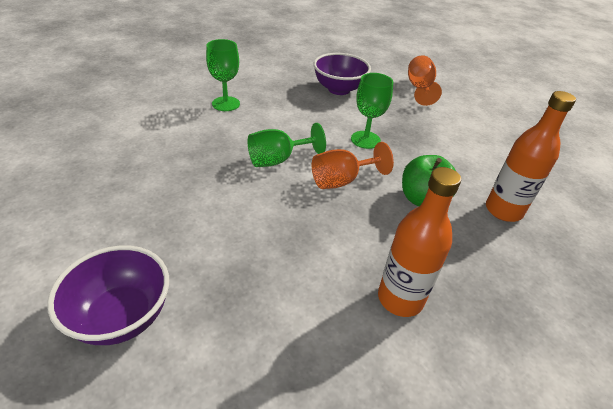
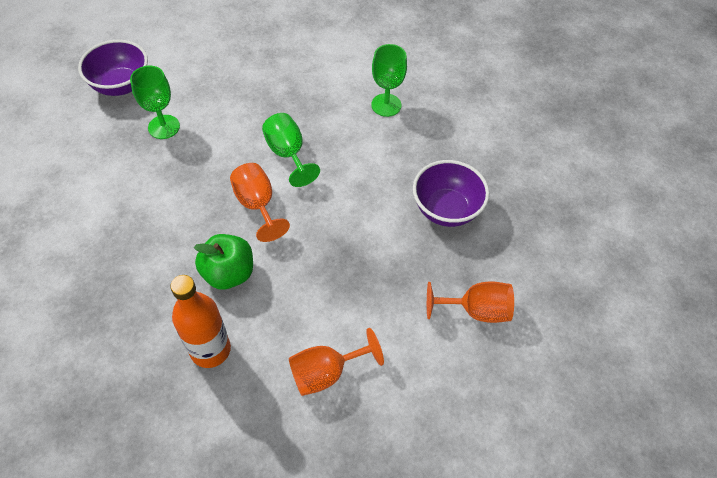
camera: 90 degrees right, 15 degrees up
green goblet [351,73,393,149] -> green goblet moved to [130,66,180,139]
orange bottle [378,167,461,317] -> none
none -> orange goblet [289,328,384,396]

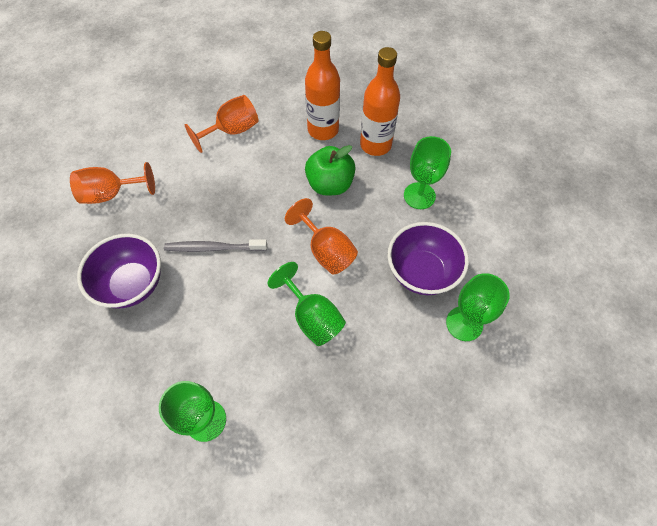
camera: 170 degrees right, 5 degrees up
purple bowl [78,40,148,96] -> purple bowl moved to [388,222,469,295]
none -> grey toothbrush [164,239,267,252]
none -> orange bottle [360,47,400,156]
none -> green goblet [404,136,451,209]

